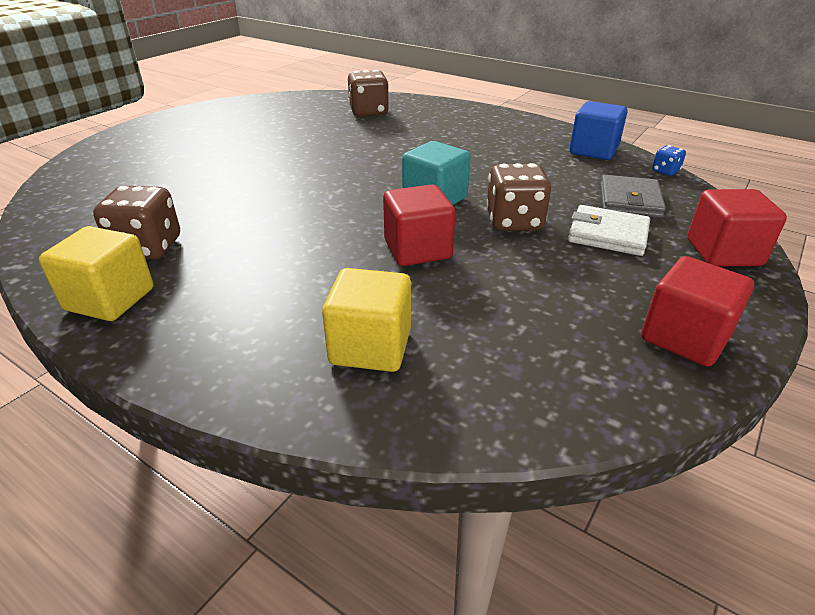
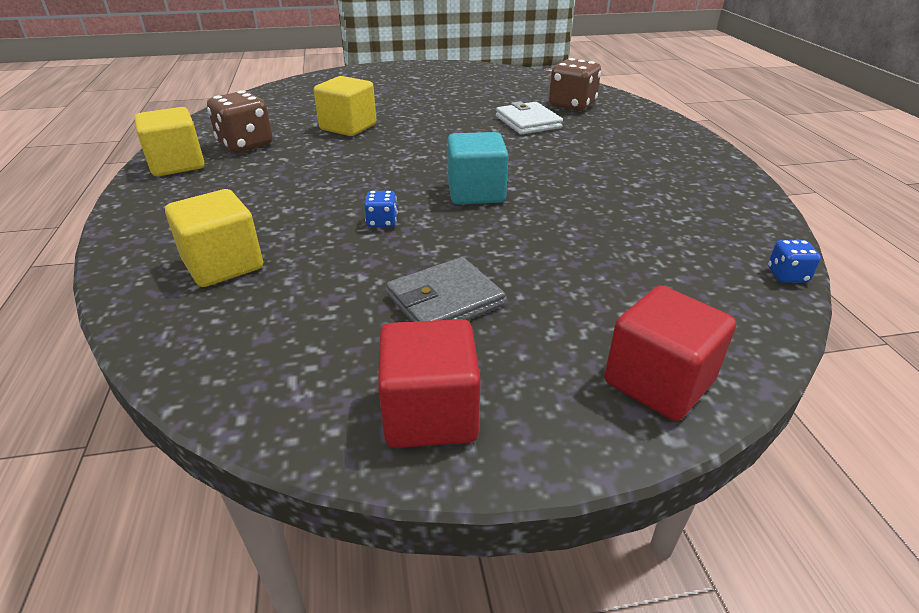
camera: 45 degrees right, 0 degrees up
red cube [383,184,455,266] -> blue dice [364,191,398,228]
brown dice [486,163,551,231] -> none
white wallet [568,205,650,256] -> white wallet moved to [496,101,563,135]
blue cube [569,101,628,160] -> none
grey wallet [601,175,666,218] -> grey wallet moved to [386,257,505,322]
none -> yellow cube [314,76,376,136]

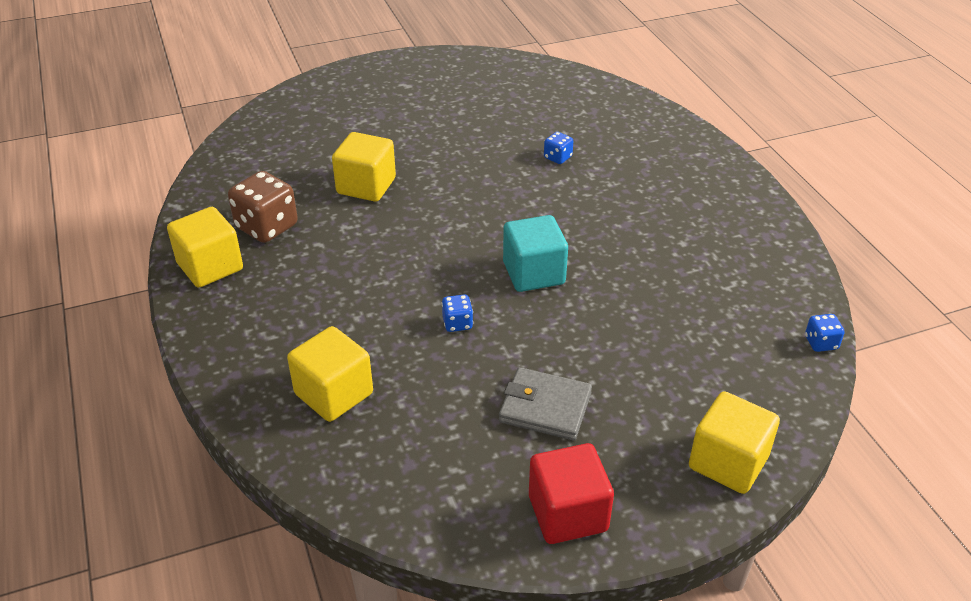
camera: 10 degrees left, 5 degrees up
grey wallet [386,257,505,322] -> grey wallet turned 60 degrees clockwise [499,367,592,440]
white wallet [496,101,563,135] -> blue dice [544,132,573,164]
brown dice [549,58,601,111] -> none
red cube [605,285,736,421] -> yellow cube [689,391,780,494]

